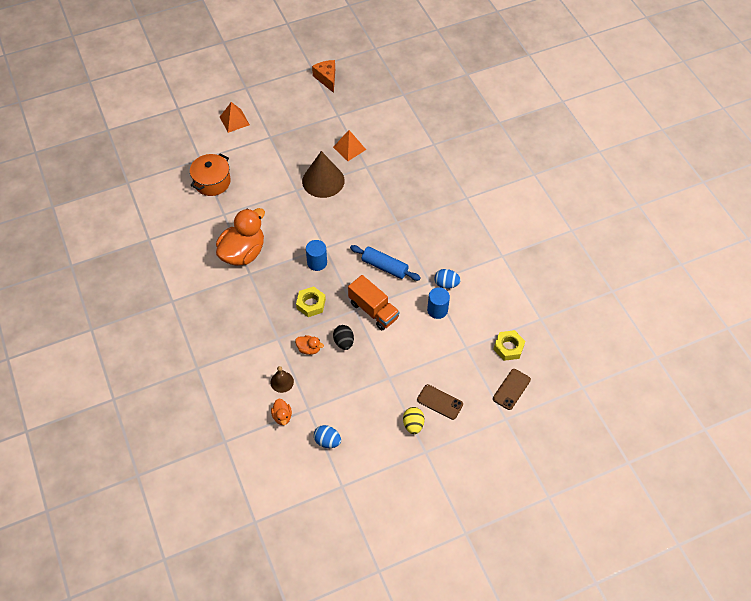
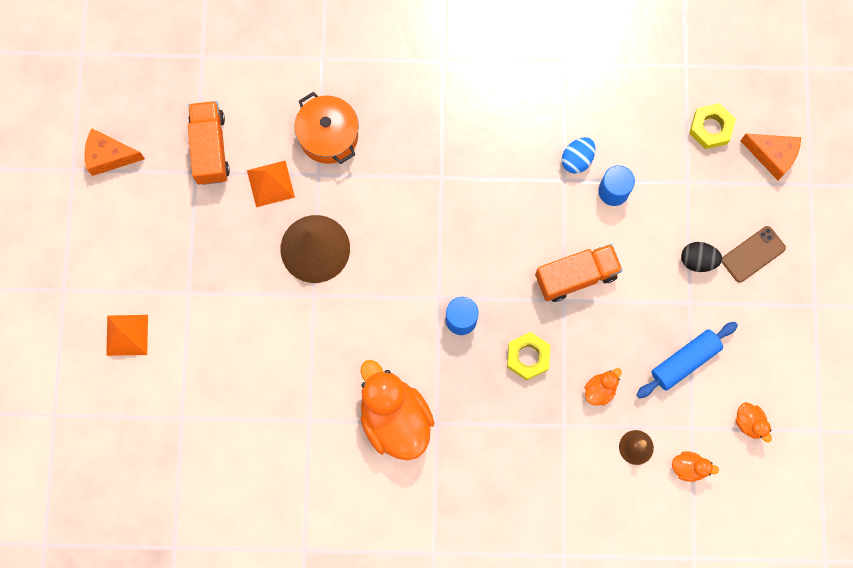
camera: 65 degrees left, 20 degrees up
orange pot [190,153,231,196] -> orange pot moved to [294,92,359,164]
blue egg [314,425,341,448] -> orange duck [735,402,772,443]
black egg [333,325,354,350] -> black egg moved to [681,242,722,272]
blue rolling pin [350,245,421,281] -> blue rolling pin moved to [636,322,738,398]
yellow egg [403,407,424,434] -> none
brown phone [493,369,531,410] -> orange cheese [740,134,801,180]
none -> orange truck [188,101,230,185]

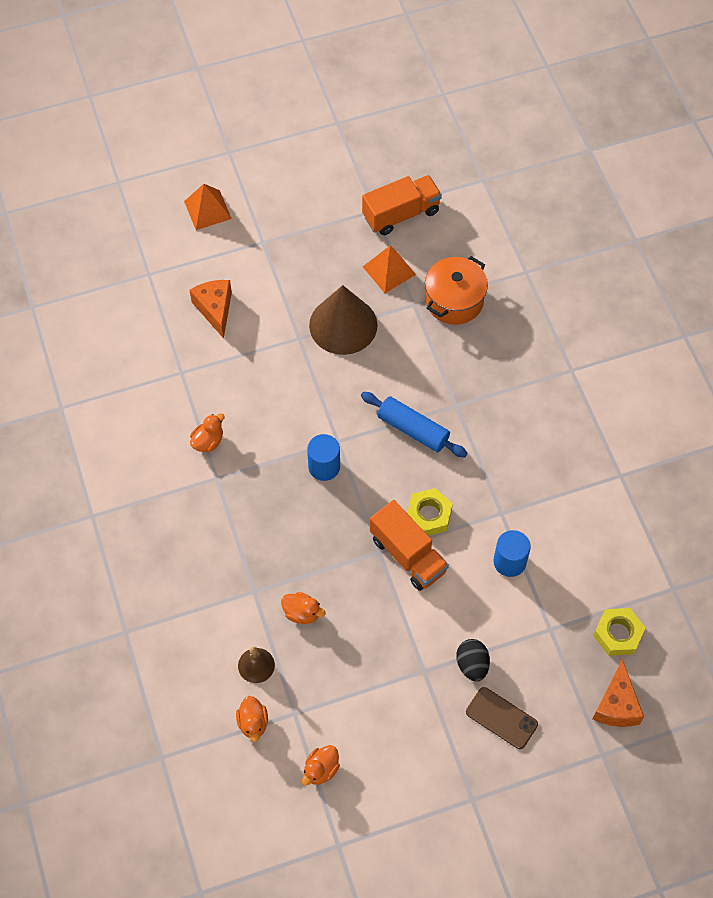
camera: 70 degrees right, 15 degrees down
orange cheese [85,129,145,176] -> orange cheese moved to [189,280,232,339]
orange duck [360,360,434,460] -> orange duck [190,413,225,452], size x0.43
yellow nut [507,332,550,381] -> yellow nut moved to [407,488,453,536]
blue egg [562,137,596,174] -> none
blue rolling pin [636,322,738,398] -> blue rolling pin moved to [361,392,468,458]

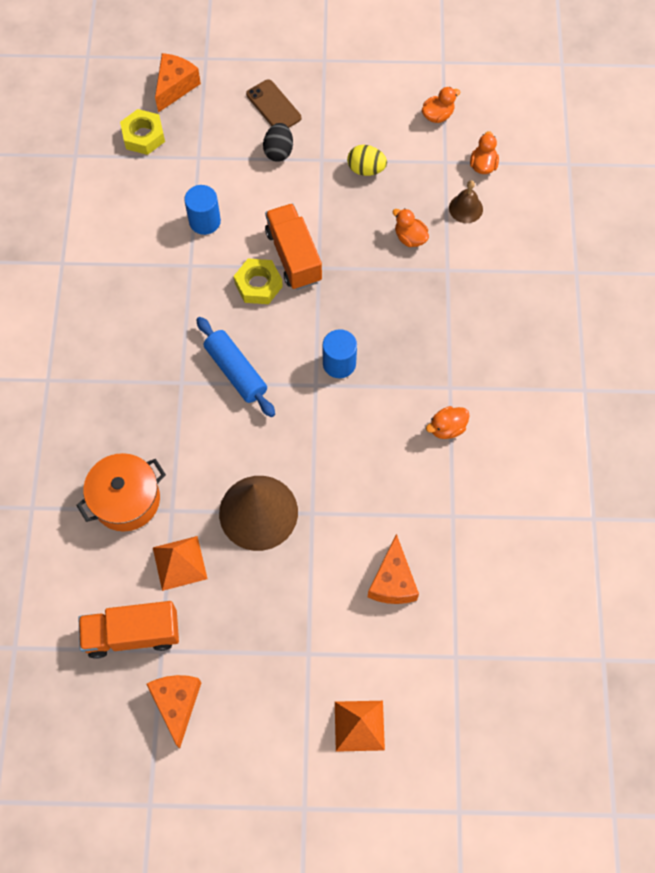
camera: 160 degrees left, 5 degrees up
none -> orange cheese [146,675,201,748]
none -> yellow egg [347,145,387,176]

